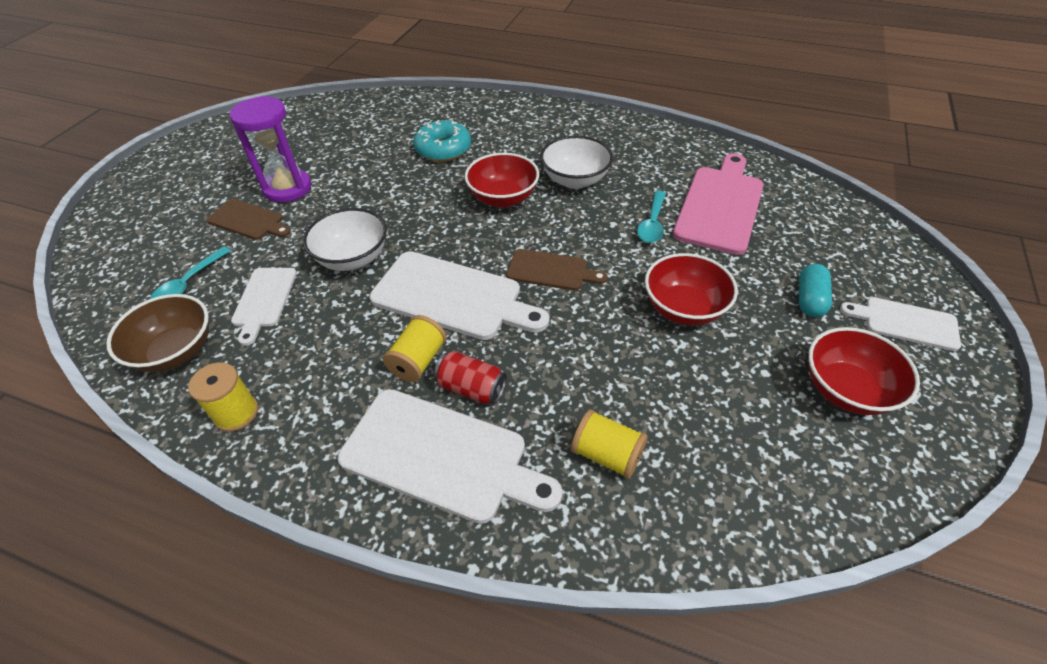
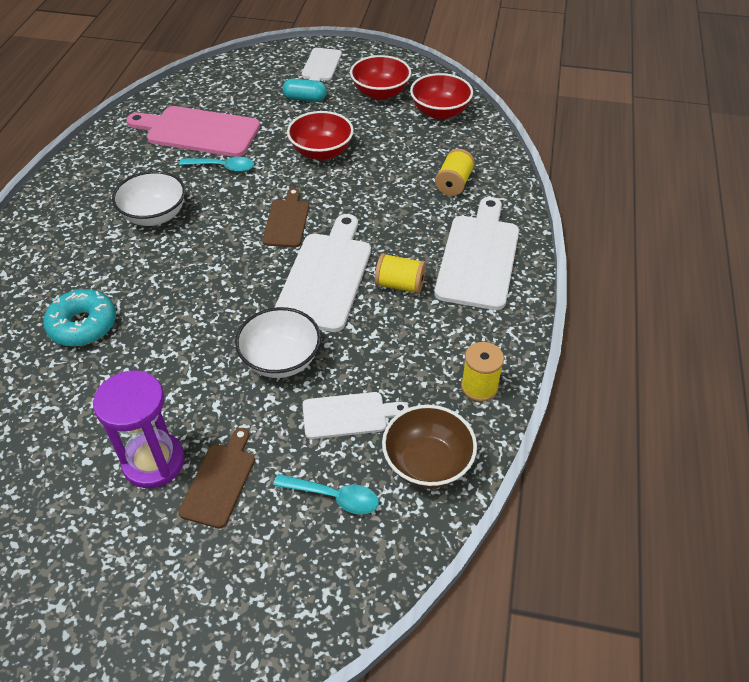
camera: 100 degrees left, 0 degrees up
red can [434,351,507,404] -> none
red bowl [465,153,539,208] -> red bowl moved to [410,73,473,120]

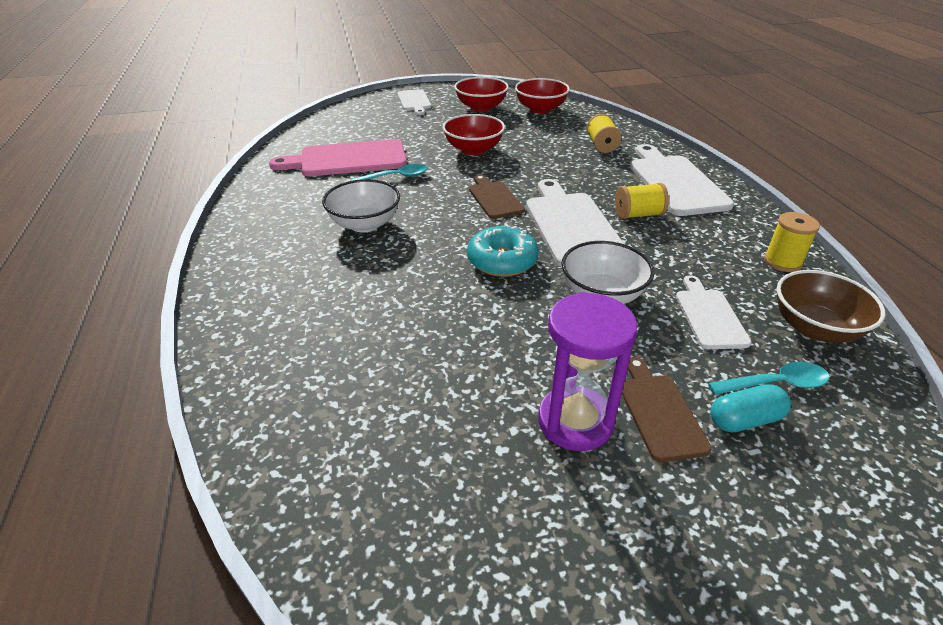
camera: 25 degrees left, 10 degrees down
turquoise donut [43,289,116,347] -> turquoise donut moved to [467,224,539,277]
turquoise capsule [282,79,327,102] -> turquoise capsule moved to [710,384,791,432]
white cutting board [303,392,409,439] -> white cutting board turned 60 degrees counterclockwise [676,275,752,349]

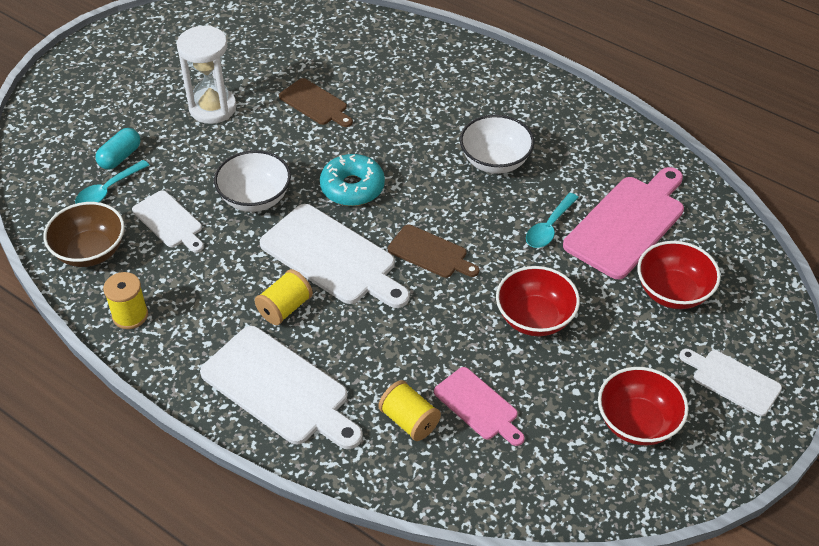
camera: 140 degrees right, 10 degrees up
red bowl [515,78,570,114] -> red bowl moved to [637,241,721,309]
purple hourglass [538,292,638,451] -> white hourglass [177,25,236,124]
brown cutting board [622,357,712,462] -> brown cutting board moved to [279,78,353,127]
none -> pink cutting board [434,367,525,446]

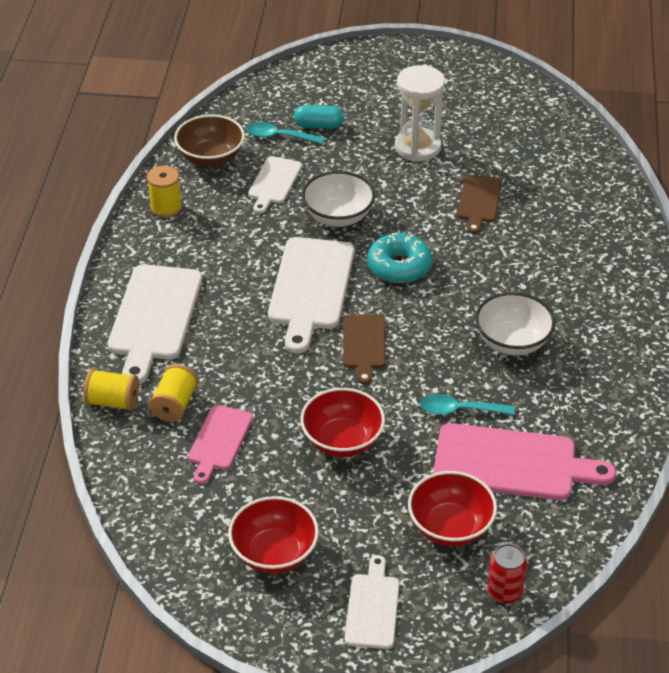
camera: 60 degrees right, 5 degrees down
yellow spool [255,269,313,325] -> yellow spool moved to [83,369,139,411]
none -> red can [487,543,527,604]

